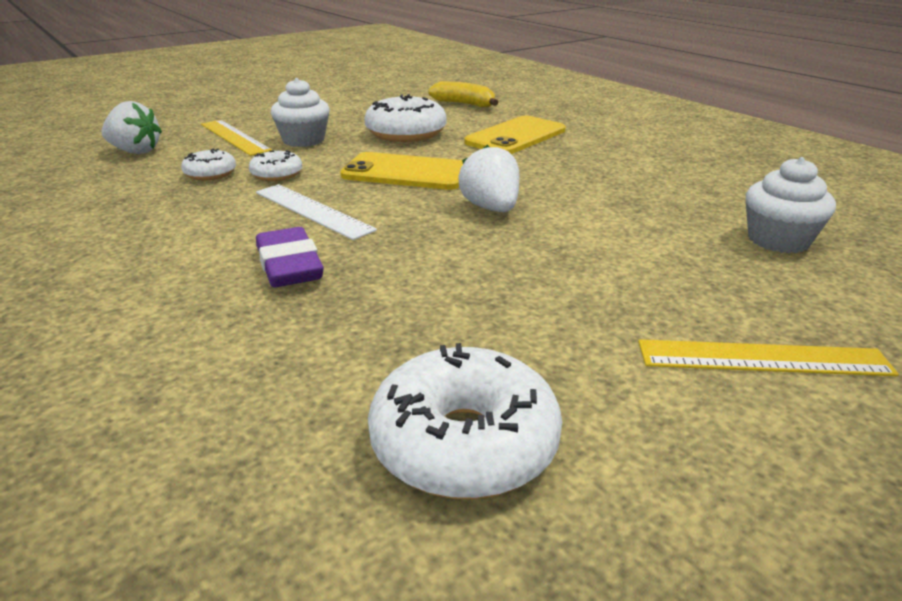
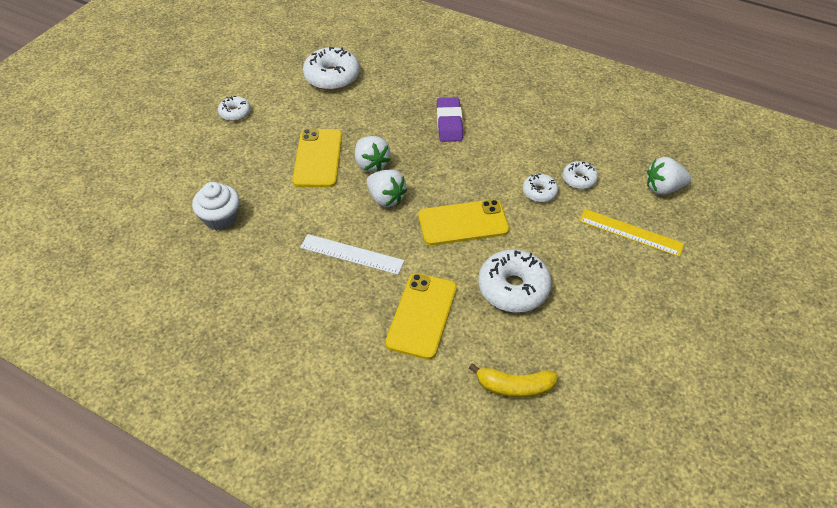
camera: 155 degrees right, 20 degrees up
white ruler [256,184,377,240] -> white ruler moved to [300,234,405,275]
purple eraser [256,227,324,287] -> purple eraser turned 45 degrees clockwise [437,97,463,142]
white cupcake [271,78,330,147] -> none
yellow ruler [638,339,899,376] -> none
none -> white donut [218,96,251,121]
none -> yellow phone [292,129,342,187]
none -> white strawberry [355,136,390,172]

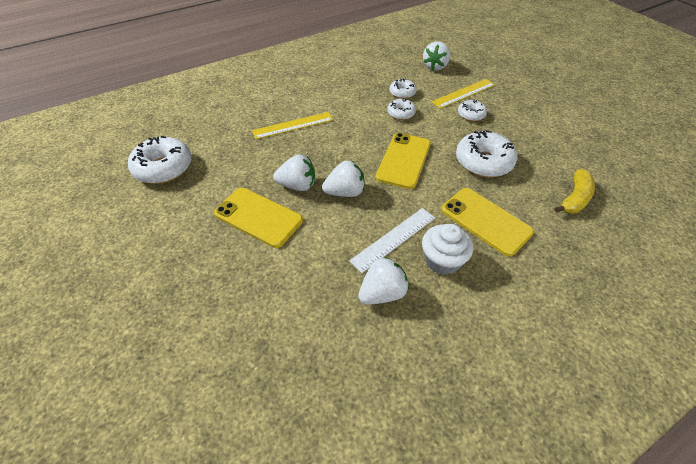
camera: 60 degrees left, 0 degrees up
white cupcake [192,182,239,231] -> white cupcake moved to [422,224,473,275]
white donut [218,96,251,121] -> white donut moved to [458,100,487,121]
purple eraser [437,97,463,142] -> yellow ruler [252,112,333,139]
none -> white strawberry [358,256,409,305]

